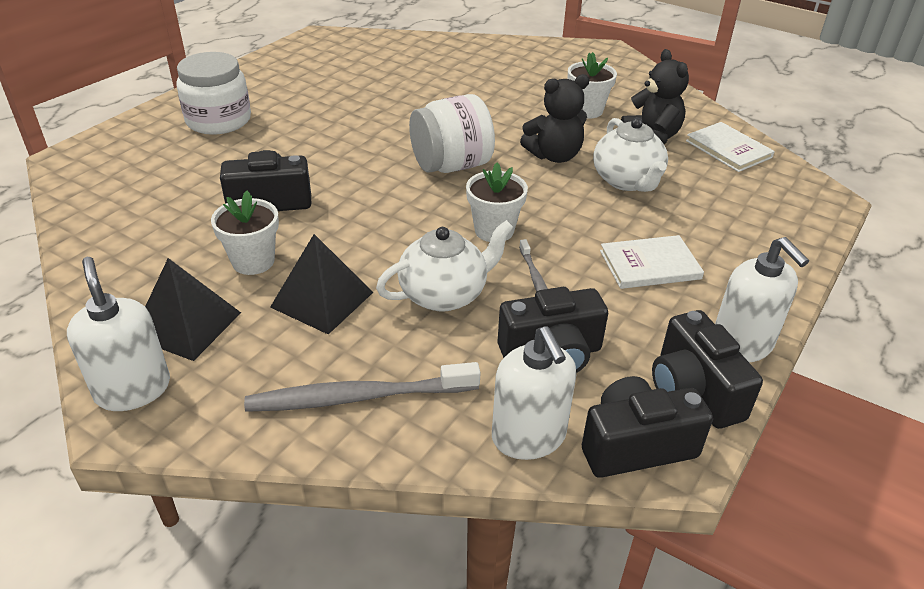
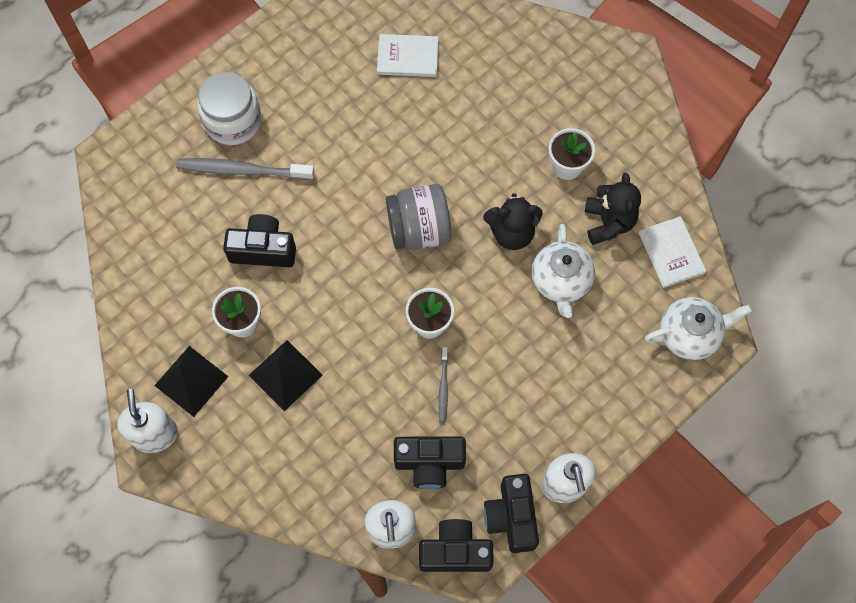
camera: 15 degrees right, 30 degrees up
grey toothbrush [244,362,480,412] -> grey toothbrush moved to [176,158,314,180]
white teapot [376,220,514,312] -> white teapot moved to [645,297,753,360]
white jar [409,94,495,173] -> grey jar [386,184,452,250]
white book [600,235,704,289] -> white book moved to [377,34,439,77]

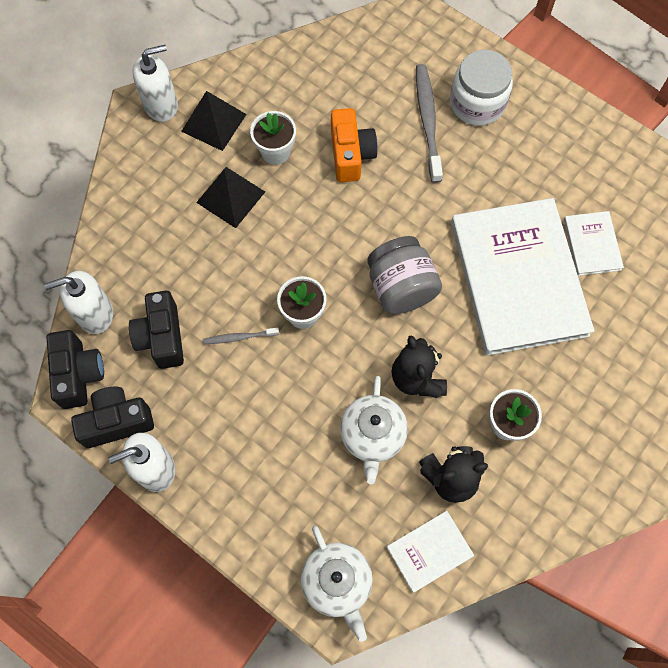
camera: 80 degrees right, 0 degrees up
black camera [223,214,296,267] -> orange camera [331,108,378,182]
white teapot [532,224,595,318] -> white teapot turned 75 degrees counterclockwise [340,376,408,485]
none -> white book [451,198,594,356]

